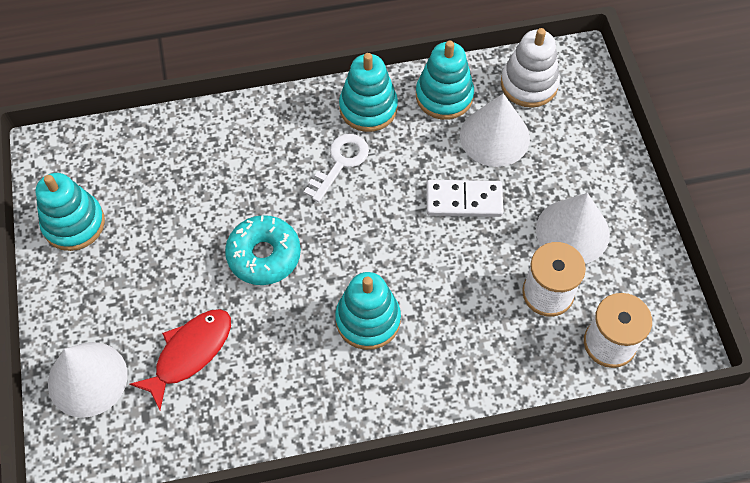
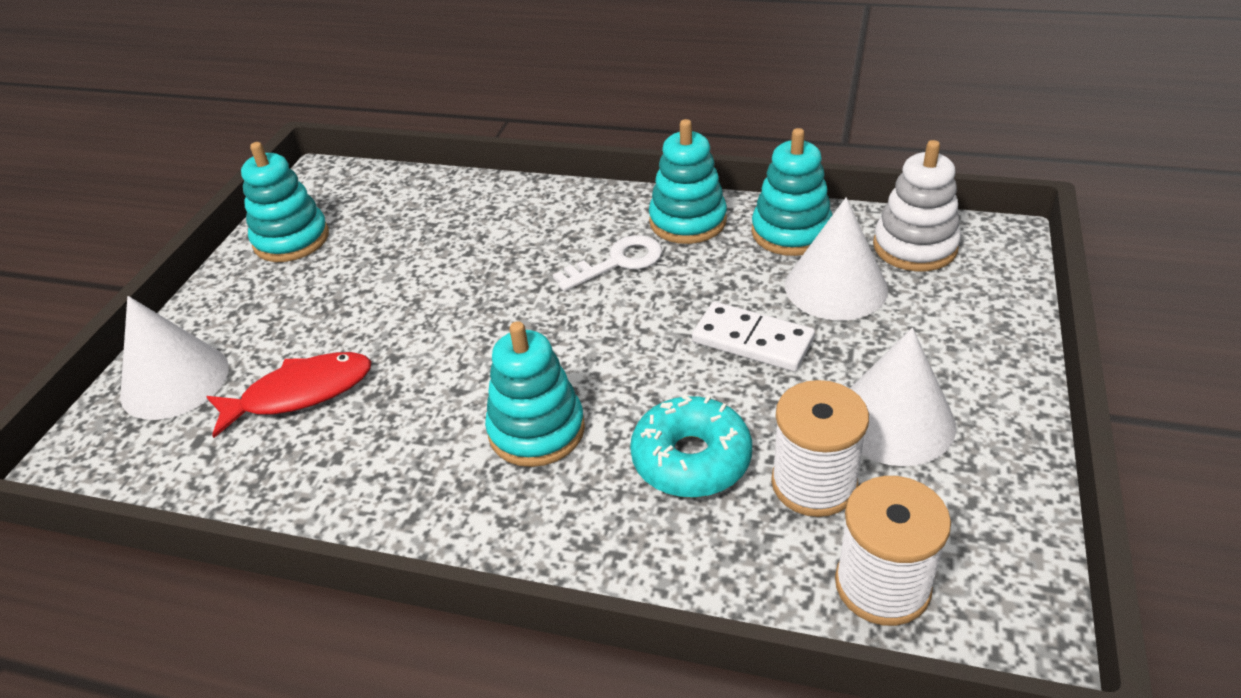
camera: 30 degrees right, 20 degrees down
turquoise donut [225,215,301,285] -> turquoise donut moved to [630,394,752,498]

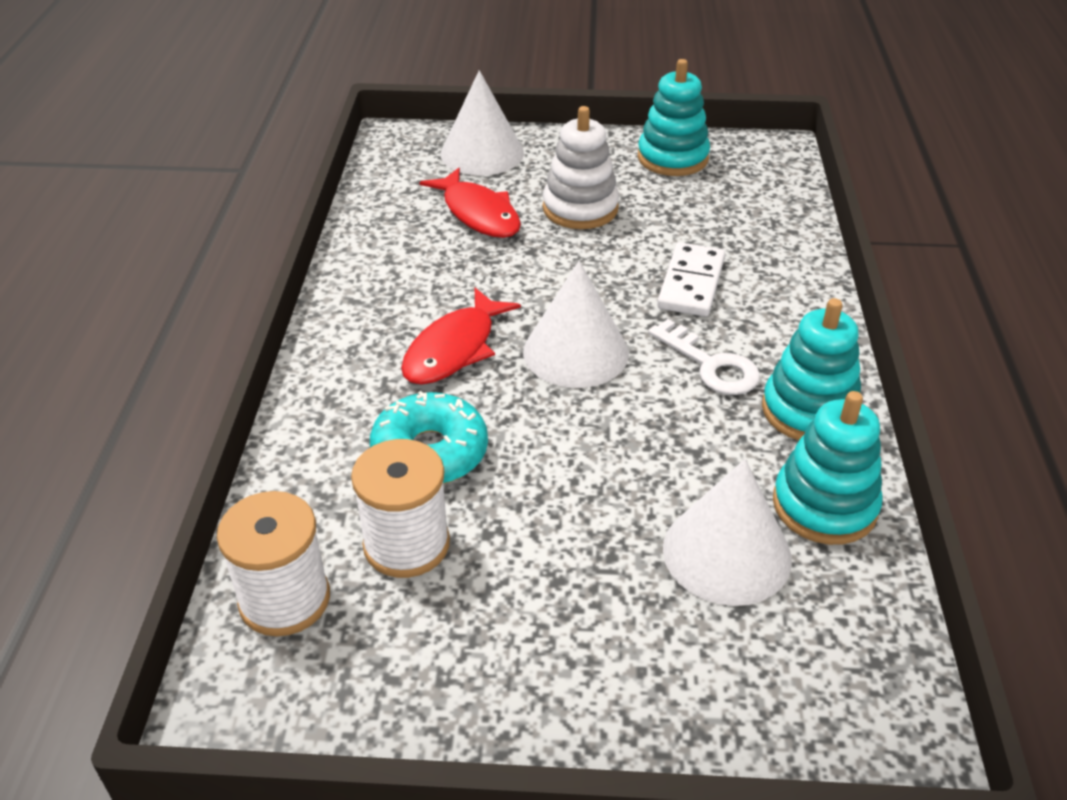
camera: 75 degrees right, 0 degrees up
turquoise stacking toy [485,321,585,467] -> red fish [401,288,521,384]
white domino [692,302,815,372] -> white domino moved to [657,242,725,317]
white cone [850,328,956,466] -> white cone moved to [523,261,629,388]
white stacking toy [873,140,961,272] -> white stacking toy moved to [543,106,619,229]

